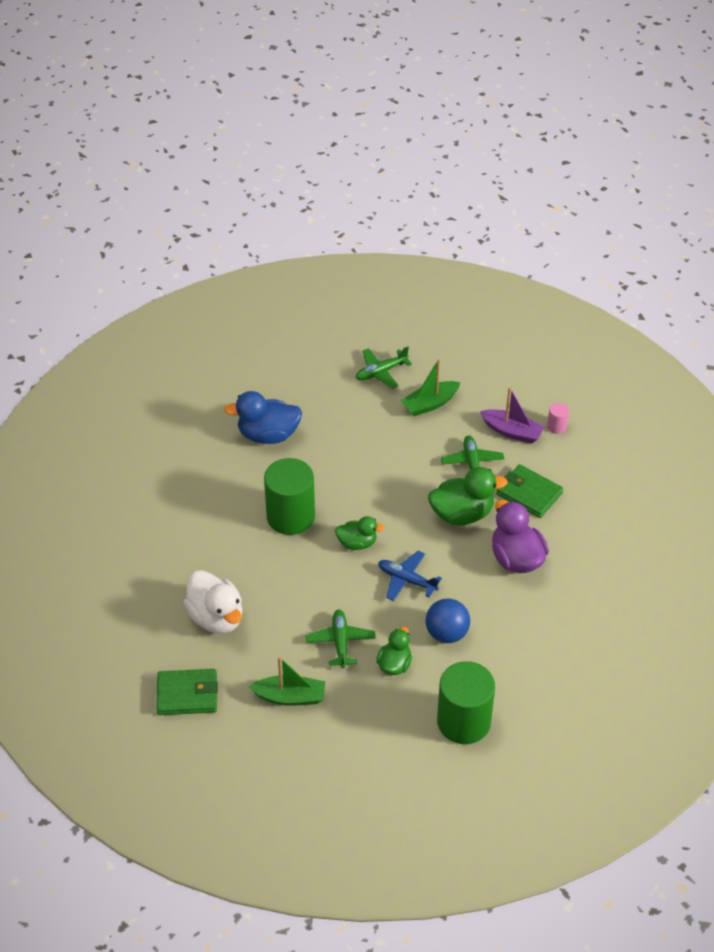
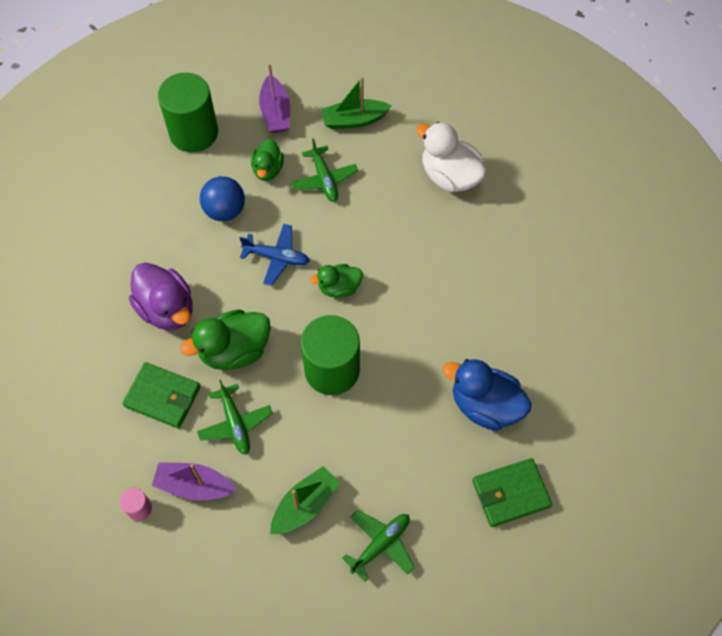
camera: 165 degrees right, 15 degrees up
green wallet [156,669,218,715] -> green wallet moved to [472,458,552,527]
blue duck [224,391,302,444] -> blue duck turned 135 degrees counterclockwise [443,359,532,431]
green cylinder [264,458,315,535] -> green cylinder moved to [301,315,360,395]
none -> purple boat [259,64,290,133]

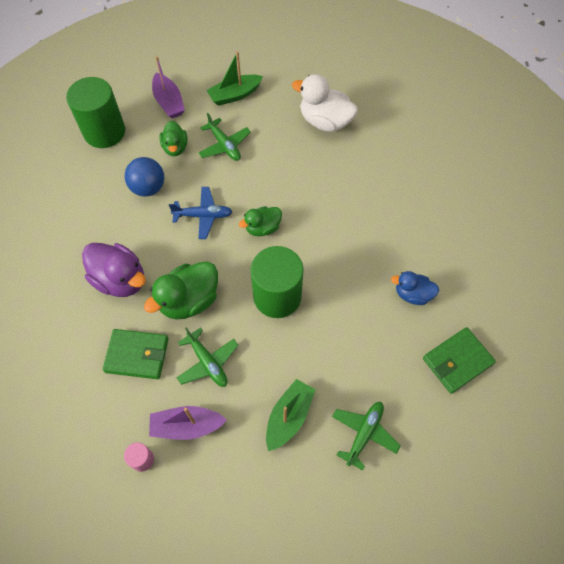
camera: 15 degrees left, 0 degrees up
blue duck [443,359,532,431] -> blue duck [391,271,439,305], size x0.61

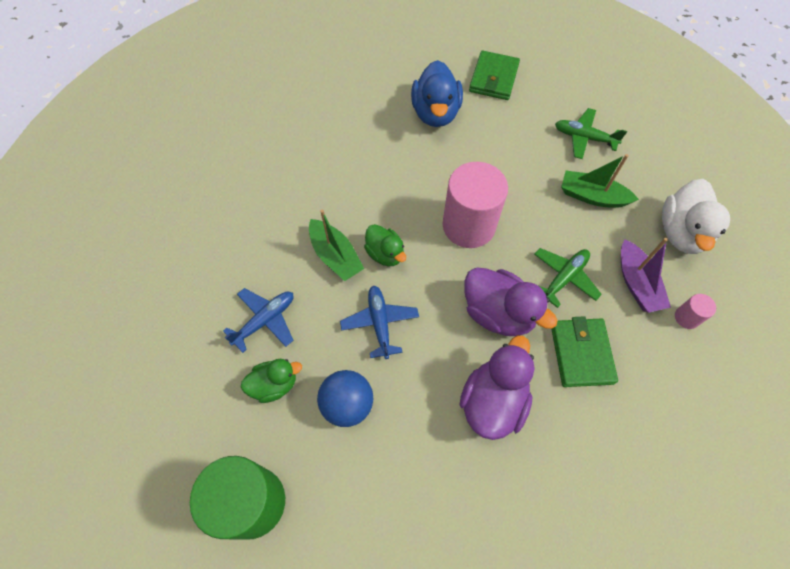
camera: 100 degrees left, 0 degrees up
green duck [144,261,218,320] -> purple duck [464,268,558,336]
purple boat [152,56,185,119] -> none
green plane [199,113,251,161] -> blue plane [223,288,294,353]
green boat [207,51,263,106] -> green boat moved to [309,210,364,281]
green cylinder [250,246,304,318] -> pink cylinder [442,162,508,248]
white duck [292,74,358,132] -> white duck moved to [662,179,730,254]
blue duck [391,271,439,305] -> blue duck [411,60,463,127], size x1.64
green wallet [423,327,496,394] -> green wallet turned 60 degrees clockwise [469,51,520,100]

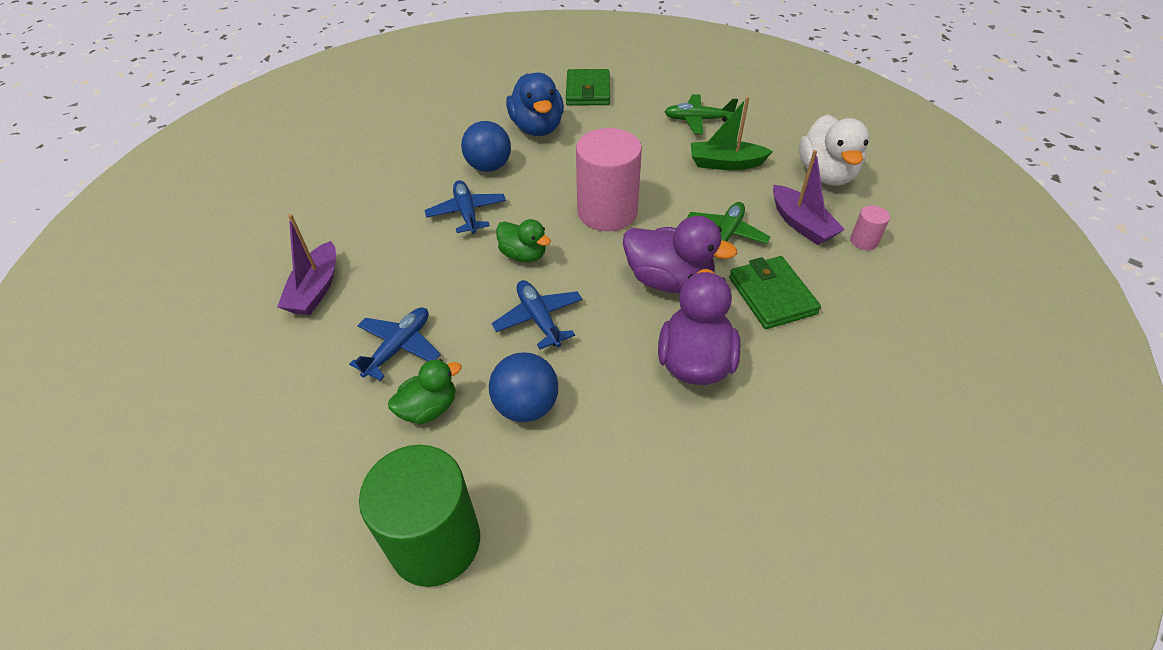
camera: 15 degrees left, 15 degrees down
green boat [309,210,364,281] -> none
none -> purple boat [277,214,336,315]
none -> blue plane [424,180,506,234]
none -> blue ball [461,121,511,172]

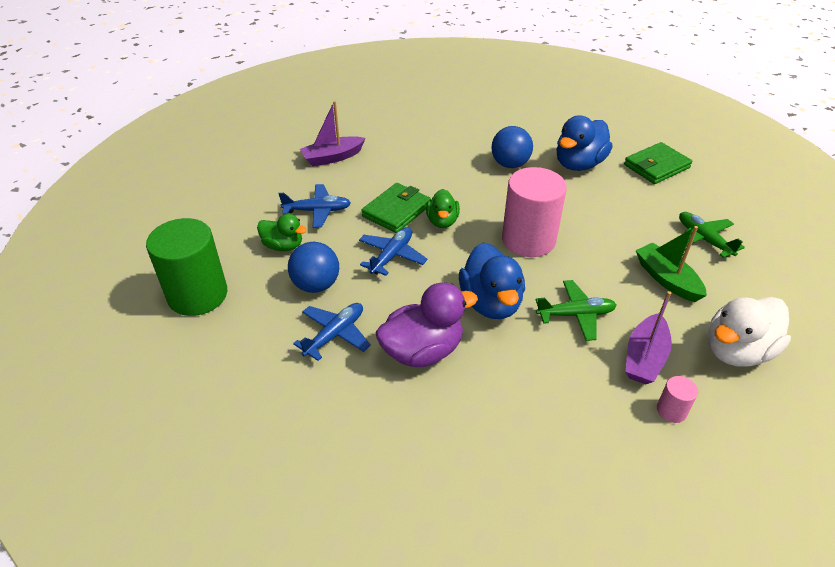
camera: 55 degrees right, 5 degrees down
blue plane [424,180,506,234] -> blue plane moved to [293,303,371,361]
purple duck [623,216,737,293] -> blue duck [459,243,525,319]
green wallet [729,256,821,329] -> green wallet moved to [362,183,431,233]

